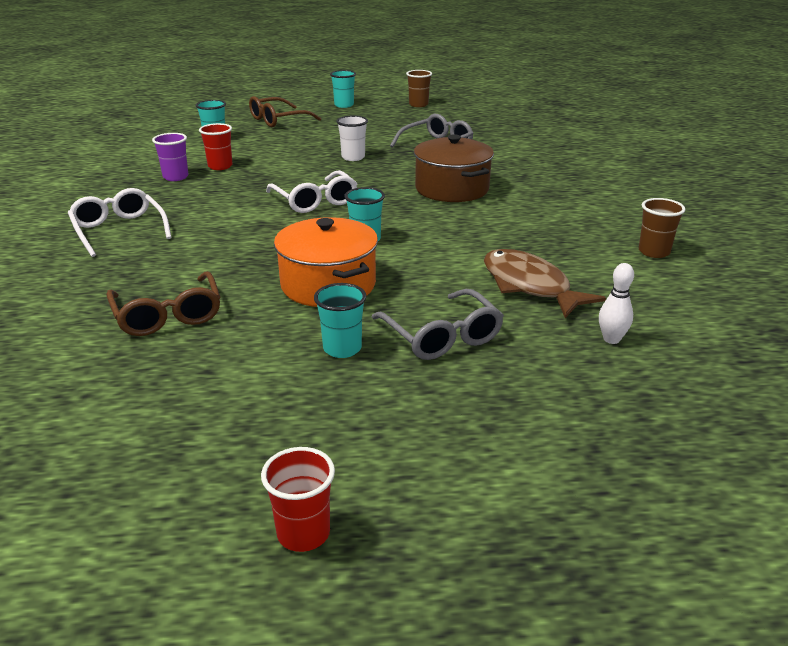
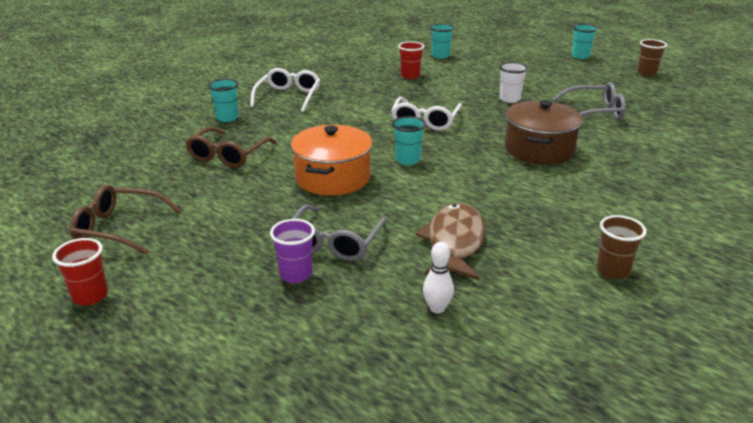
camera: 45 degrees right, 0 degrees up
purple cup [152,133,189,181] -> purple cup moved to [270,219,315,283]
brown glasses [249,96,321,128] -> brown glasses moved to [70,185,181,255]
turquoise cup [314,283,366,358] -> turquoise cup moved to [208,79,239,122]

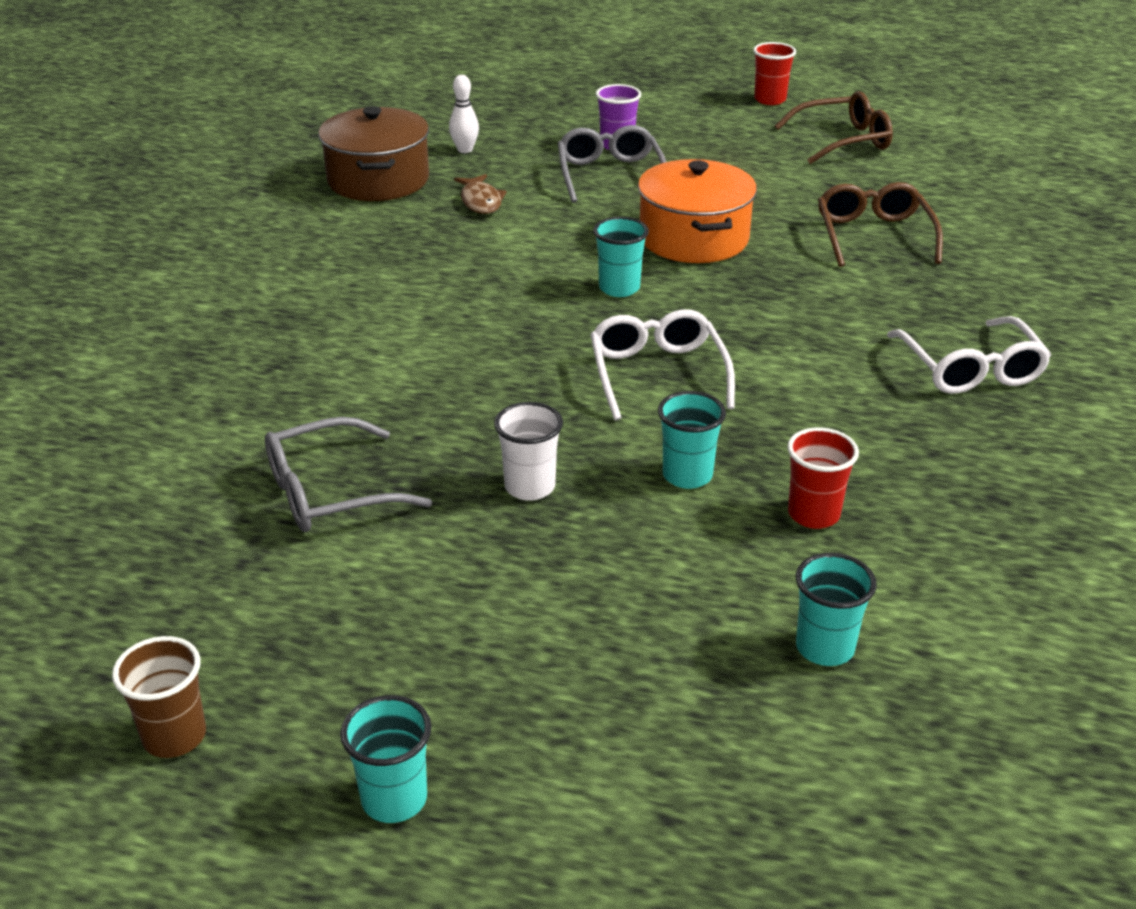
camera: 155 degrees right, 5 degrees up
turquoise cup [208,79,239,122] -> turquoise cup moved to [658,391,726,489]
brown fish [416,203,486,280] -> brown fish [454,174,507,214], size x0.58
brown pot [504,100,583,165] -> brown pot moved to [318,106,429,201]
brown cup [596,215,647,279] -> none

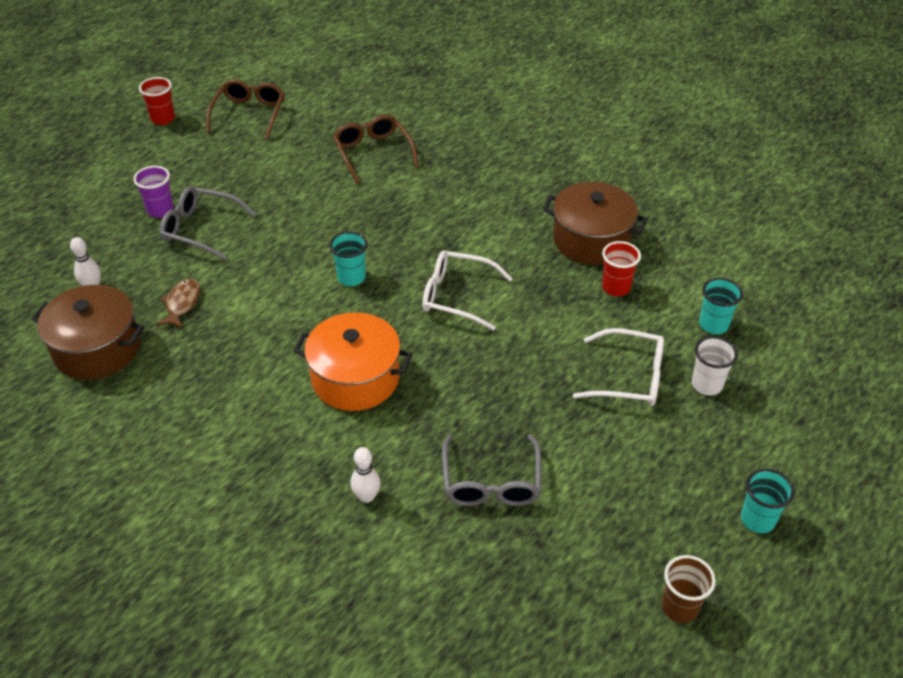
camera: 65 degrees left, 10 degrees up
brown fish [454,174,507,214] -> brown fish turned 90 degrees counterclockwise [156,279,200,329]
white cup [494,402,563,501] -> white cup moved to [692,336,738,396]
orange pot [638,159,757,263] -> orange pot moved to [294,312,412,411]
turquoise cup [658,391,726,489] -> none
brown glasses [818,182,943,267] -> brown glasses turned 45 degrees clockwise [333,114,419,184]
white glasses [887,316,1051,394] -> white glasses moved to [573,328,664,406]
none -> white bowling pin [350,447,381,503]
none -> brown pot [543,182,648,265]

